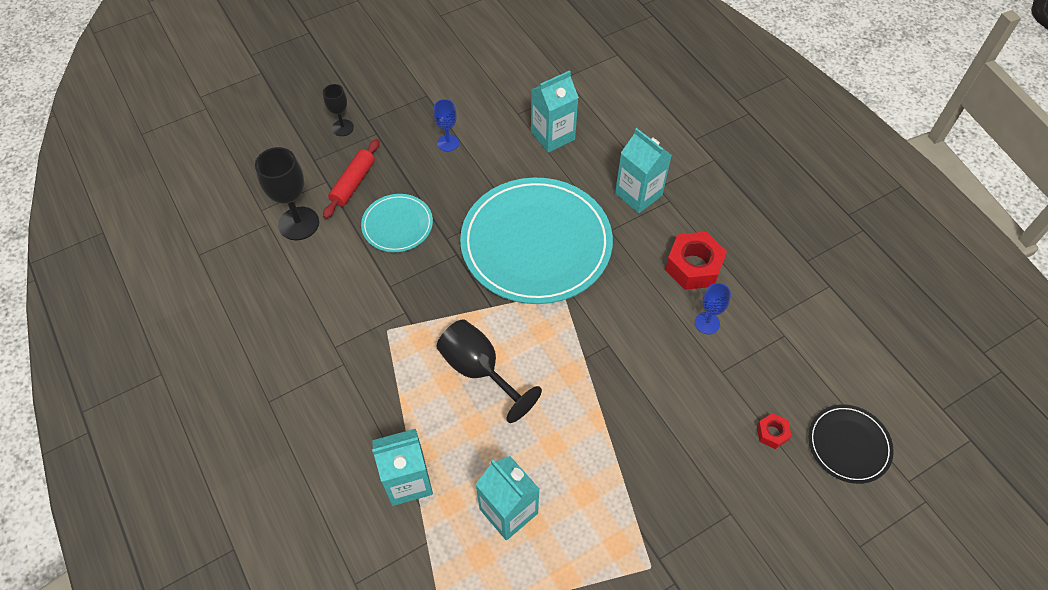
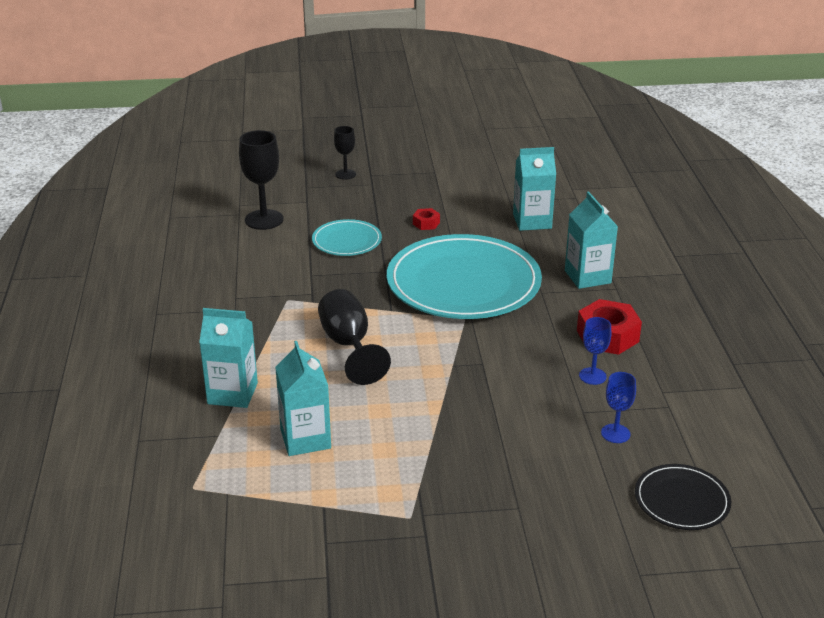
camera: 25 degrees right, 25 degrees down
red rolling pin [323,139,380,219] -> none
blue goblet [434,99,459,152] -> blue goblet moved to [601,372,636,443]
red nut [757,413,792,449] -> red nut moved to [413,208,440,230]

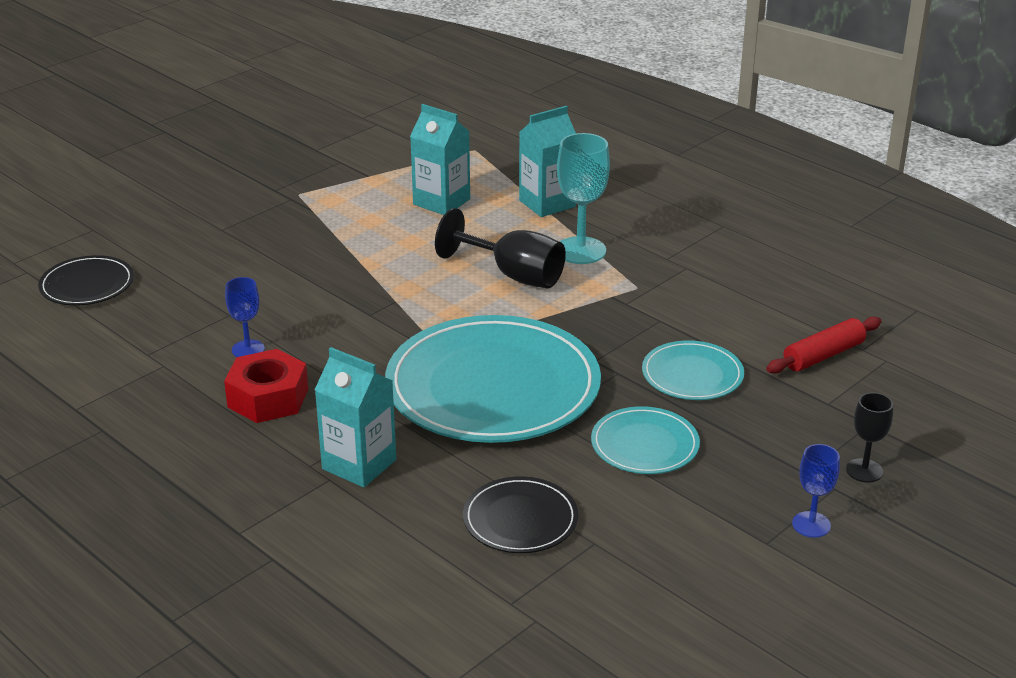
camera: 140 degrees right, 0 degrees up
black goblet [239,130,284,230] -> red rolling pin [766,317,881,374]
red nut [413,208,440,230] -> turquoise plate [591,406,700,474]
turquoise carton [513,147,556,231] -> black plate [463,476,578,553]
blue goblet [601,372,636,443] -> blue goblet moved to [792,444,840,538]
none -> turquoise goblet [557,133,610,264]

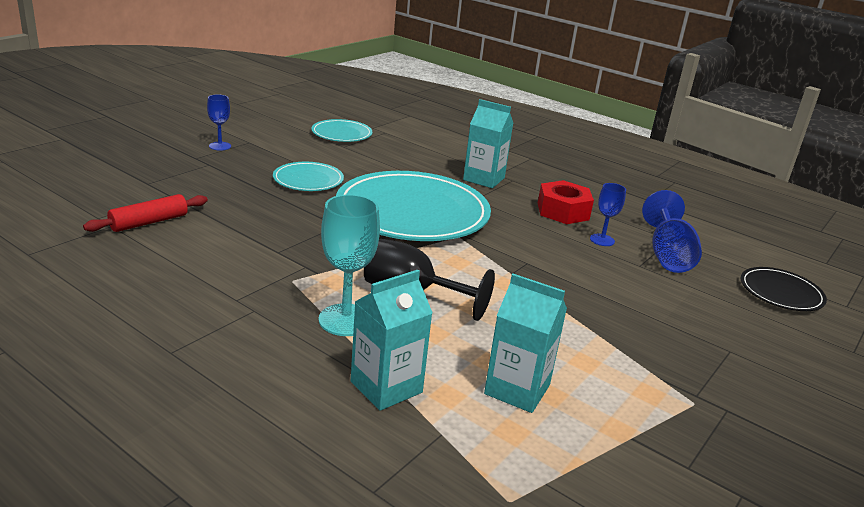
camera: 170 degrees right, 5 degrees down
black plate [463,476,578,553] -> none
turquoise plate [642,340,744,400] -> turquoise plate moved to [311,119,372,142]
black goblet [846,392,893,482] -> none
none -> blue goblet [642,190,702,273]

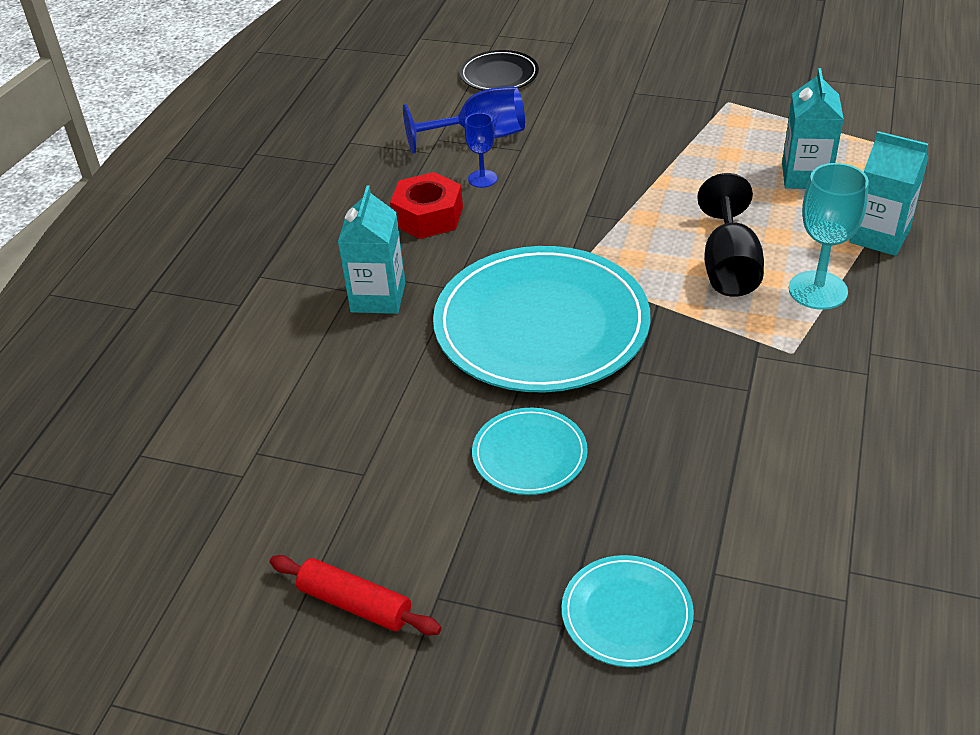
camera: 105 degrees left, 15 degrees up
red rolling pin [83,194,208,232] -> red rolling pin moved to [270,555,441,635]
blue goblet [207,94,231,150] -> none
turquoise plate [311,119,372,142] -> turquoise plate moved to [561,555,694,667]

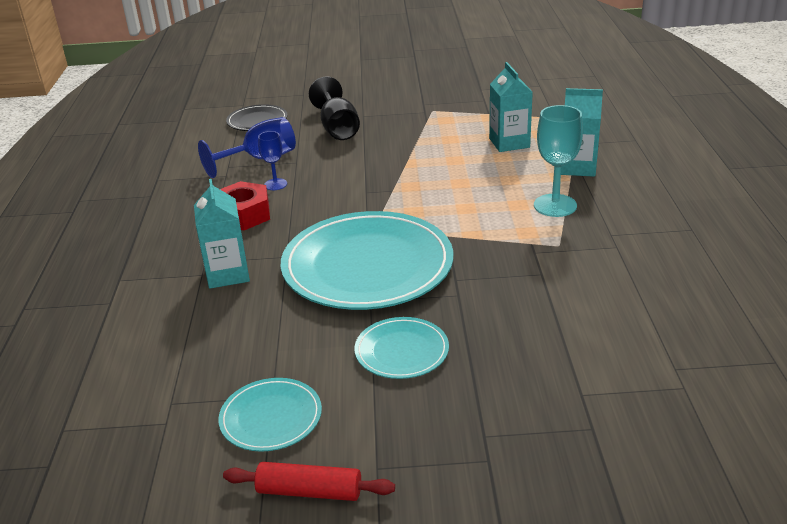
camera: 20 degrees left, 10 degrees down
turquoise plate [561,555,694,667] -> turquoise plate moved to [218,378,322,452]
black goblet [697,173,764,297] -> black goblet moved to [309,76,360,140]

